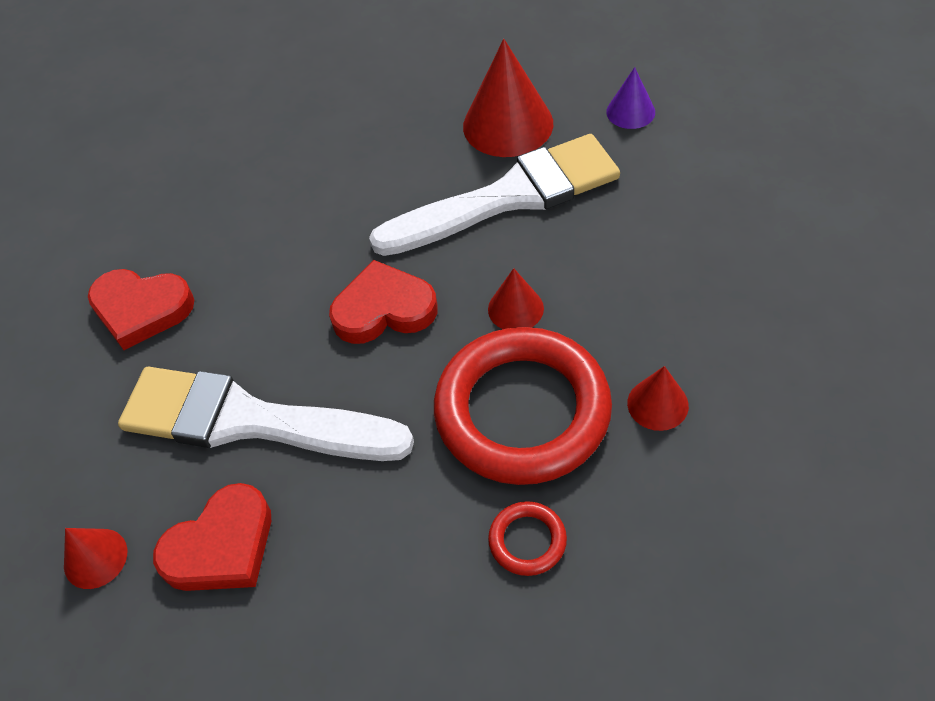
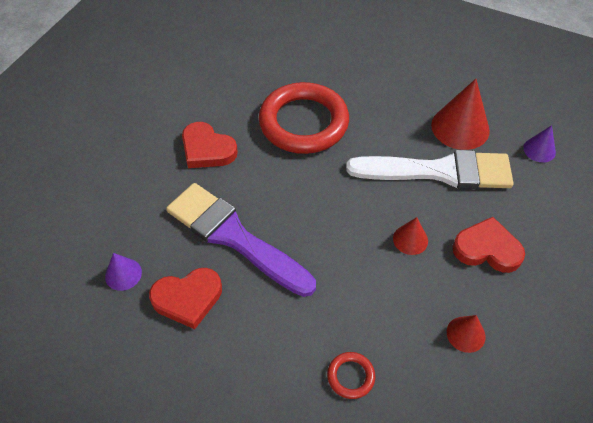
camera: 20 degrees right, 0 degrees up
red cone [64,528,127,589] -> purple cone [105,253,142,291]
white brush [118,367,414,461] -> purple brush [166,183,316,297]
red heart [329,260,438,344] -> red heart moved to [453,217,525,273]
red ring [434,327,612,485] -> red ring moved to [259,82,349,154]

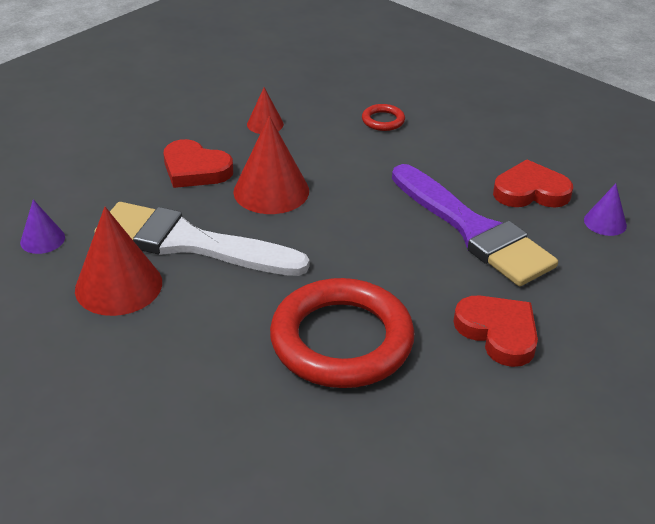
camera: 165 degrees left, 15 degrees down
red cone [393,217,428,255] -> red cone [233,116,309,214], size x1.87

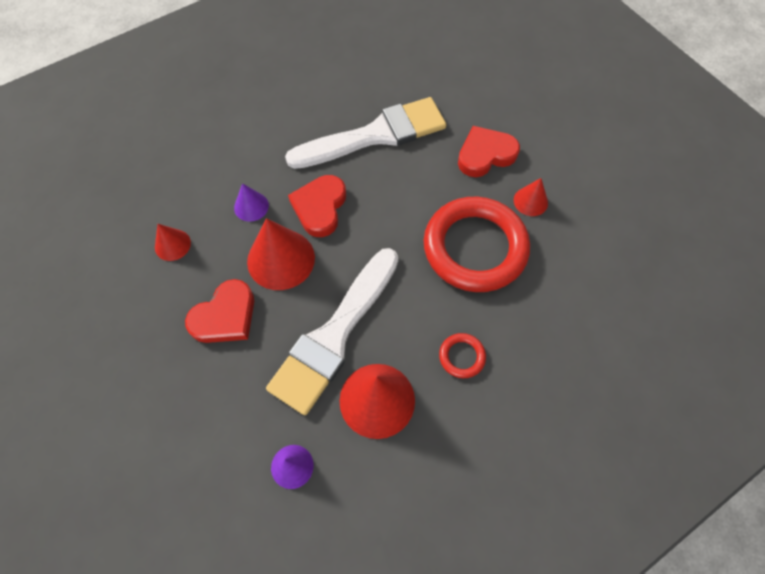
camera: 75 degrees left, 25 degrees up
red ring [362,104,405,131] -> red ring moved to [439,333,486,378]
purple brush [392,164,558,286] -> white brush [285,97,446,169]
red heart [493,160,573,207] -> red heart moved to [288,175,346,237]
purple cone [584,183,627,236] -> purple cone moved to [234,183,269,222]
none -> red cone [514,178,548,216]

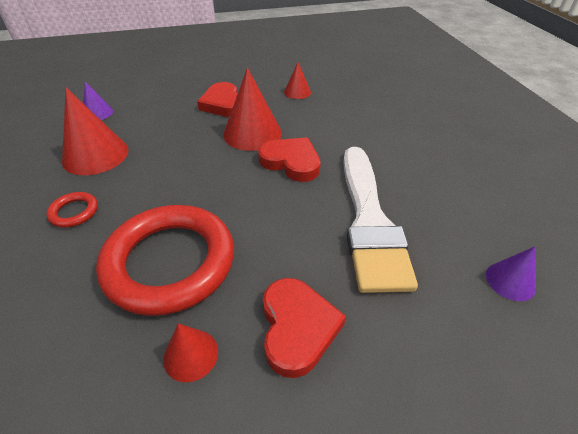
camera: 110 degrees right, 20 degrees down
purple cone [234,183,269,222] -> purple cone moved to [486,247,536,301]
white brush [266,248,399,415] -> none

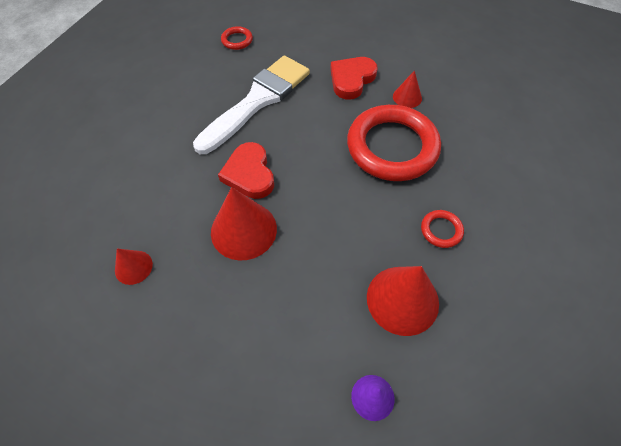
camera: 140 degrees left, 15 degrees up
red heart [197,82,238,117] -> none
purple cone [486,247,536,301] -> red ring [221,26,253,50]

